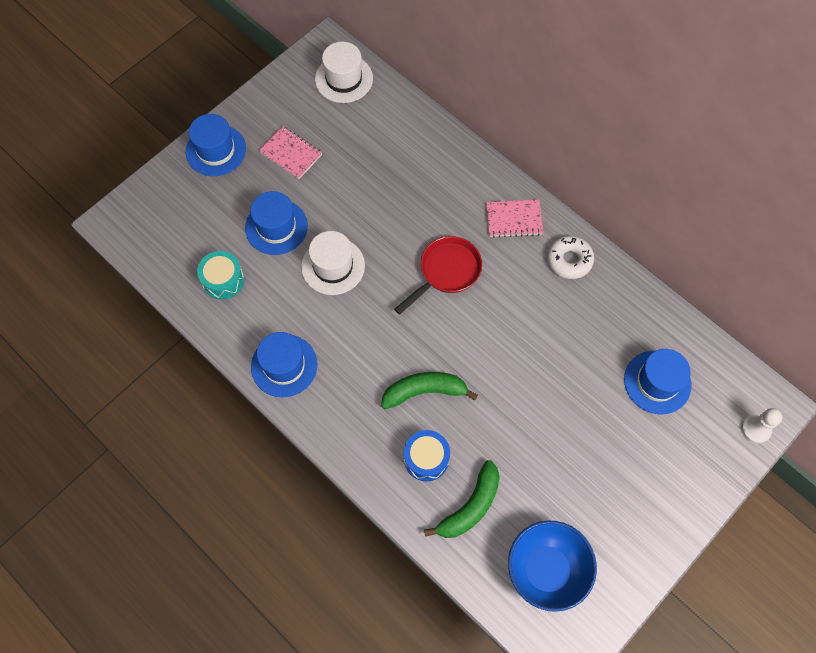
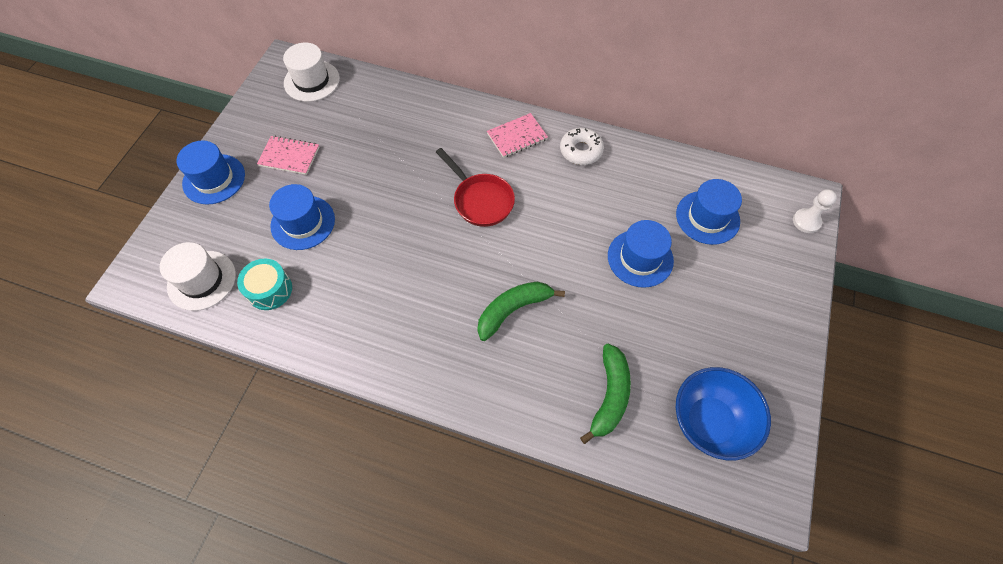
camera: 25 degrees left, 5 degrees down
blue hat [251,332,317,397] -> blue hat moved to [608,220,674,288]
white hat [301,231,365,295] -> white hat moved to [160,242,236,311]
red pan [394,236,482,315] -> red pan turned 120 degrees clockwise [436,148,515,227]
blue drum [404,430,450,481] -> none

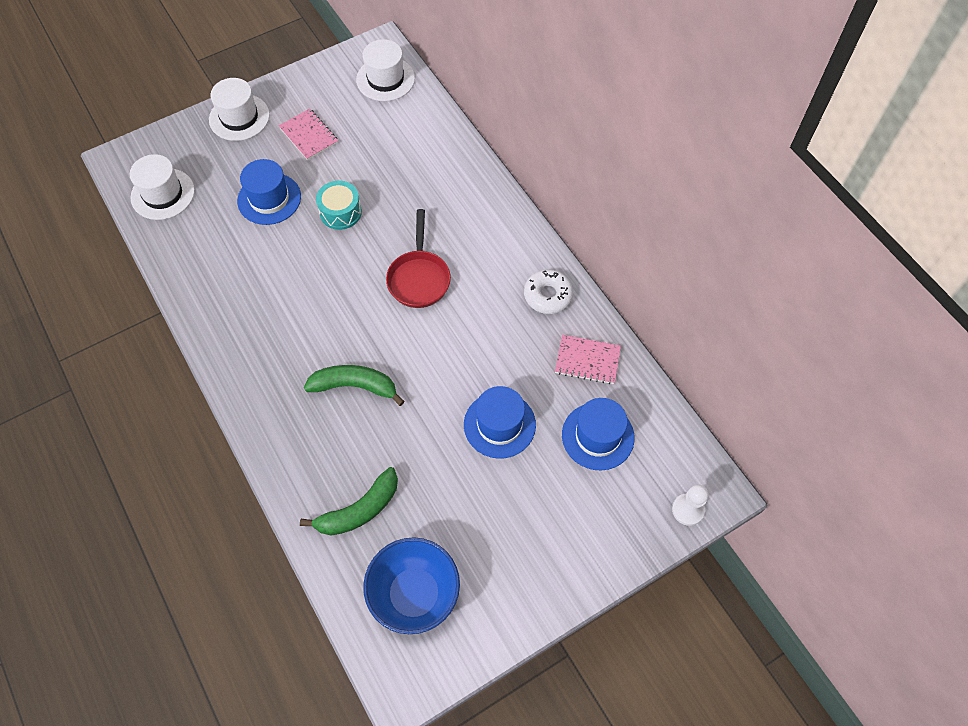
camera: 40 degrees right, 0 degrees up
blue hat [176,141,245,204] -> white hat [209,78,270,141]
turquoise drum [237,258,292,310] -> turquoise drum moved to [316,181,362,230]
pink notebook [487,113,548,158] -> pink notebook moved to [555,335,621,384]

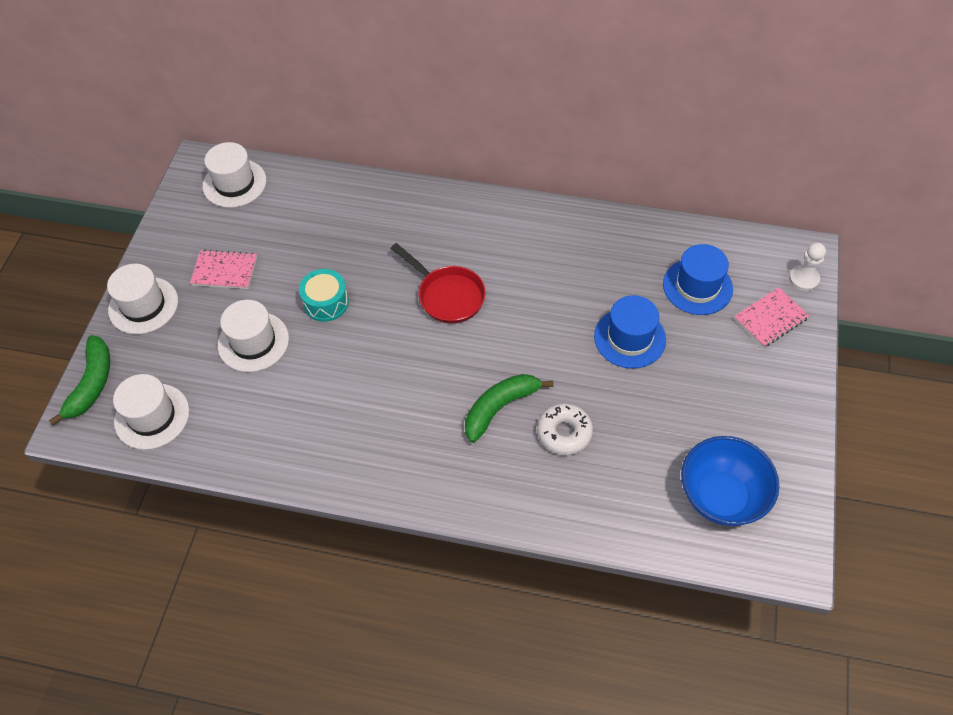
camera: 45 degrees left, 5 degrees down
blue hat [237,159,301,225] -> white hat [218,300,289,372]
green banana [300,467,398,535] -> green banana moved to [49,335,110,425]
white donut [524,270,573,314] -> white donut moved to [537,403,593,455]
pink notebook [555,335,621,384] -> pink notebook moved to [734,287,809,348]

